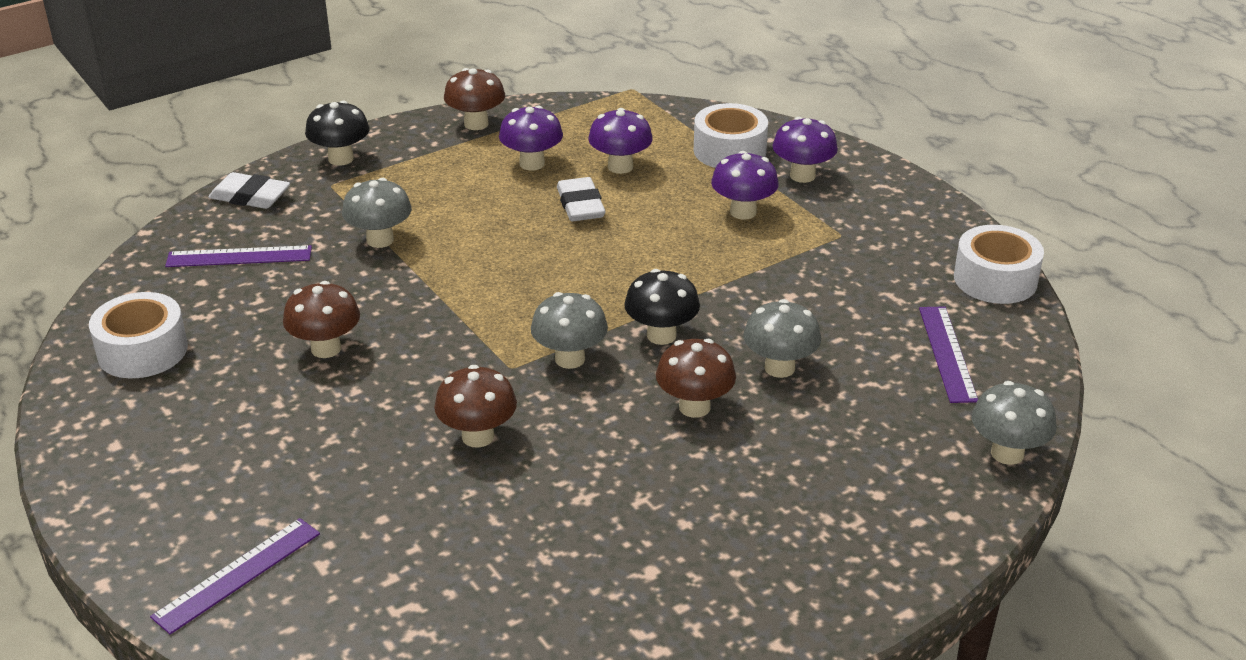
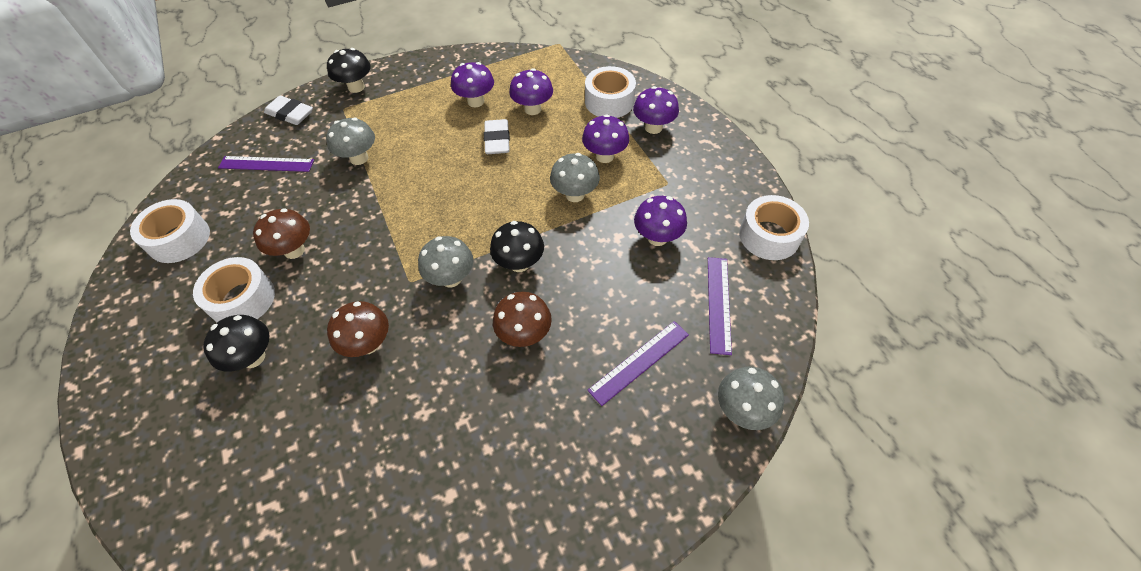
camera: 10 degrees right, 20 degrees up
purple ruler [150,518,320,634] -> purple ruler moved to [587,321,689,406]
brown mushroom [444,68,505,130] -> none
grey mushroom [743,299,821,378] -> grey mushroom moved to [550,153,600,202]
none -> white tape [193,257,275,322]
none -> black mushroom [203,315,269,372]
none -> purple mushroom [634,196,687,246]

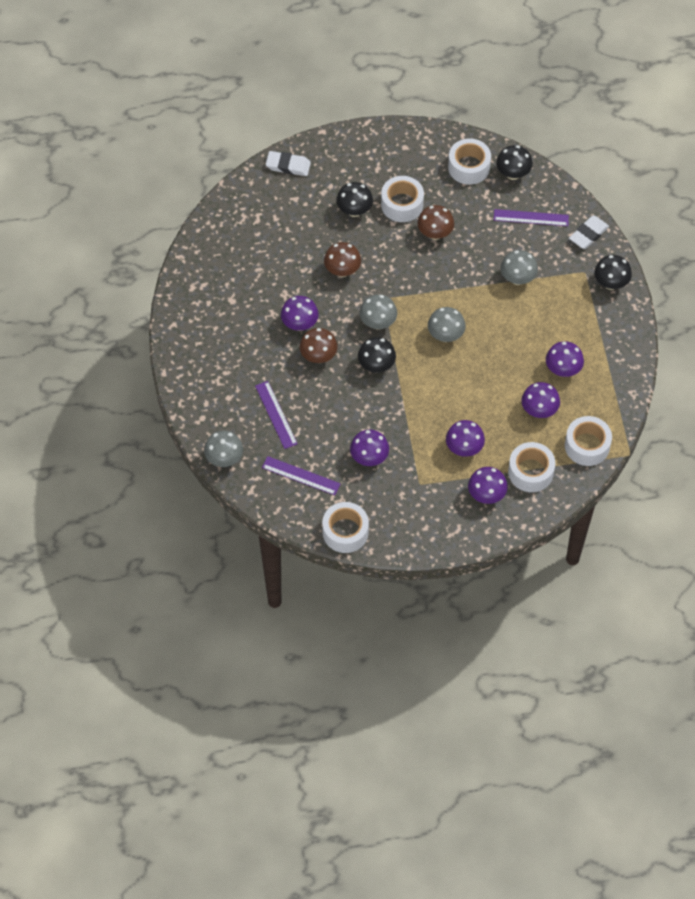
camera: 105 degrees right, 5 degrees up
purple ruler [218,156,314,172] -> purple ruler turned 75 degrees clockwise [494,209,569,226]
white eraser [484,119,510,154] -> white eraser moved to [266,151,311,176]
grey mushroom [550,153,600,202] -> grey mushroom moved to [428,307,466,342]
none -> purple mushroom [281,296,319,331]
none -> black mushroom [496,145,533,180]
none -> white tape [565,416,612,466]

